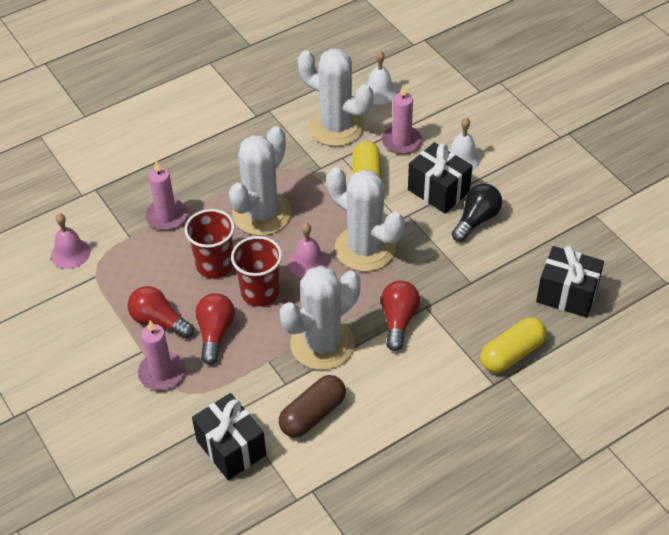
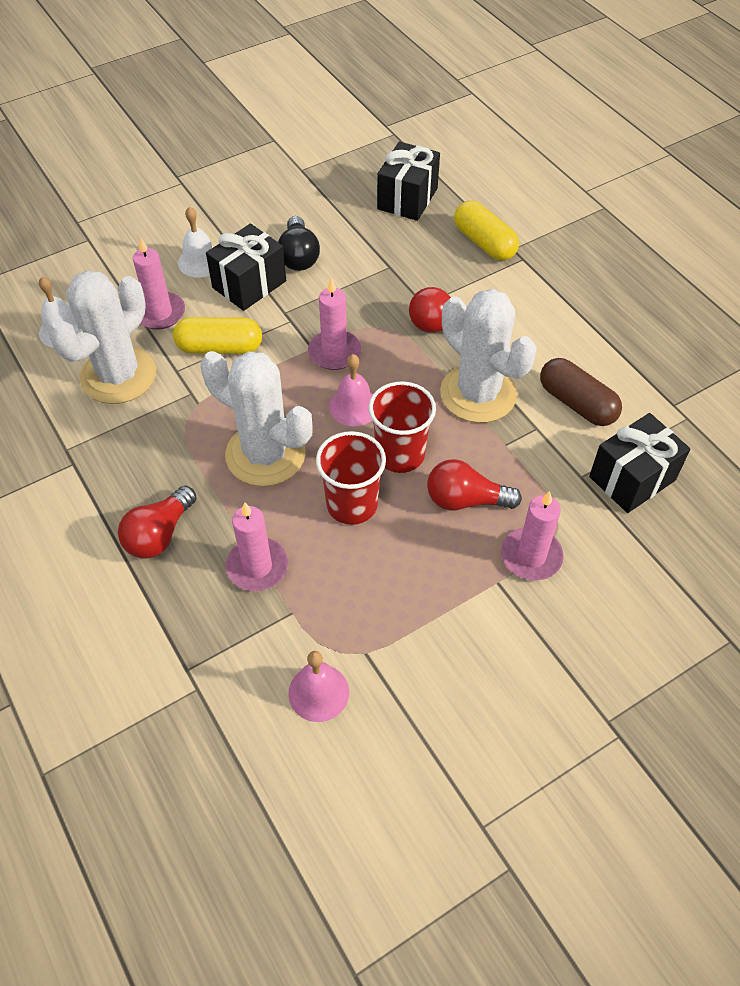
camera: 90 degrees left, 5 degrees up
red light bulb [128,286,194,338] -> red light bulb moved to [118,486,197,559]
white cactus [327,167,404,272] -> pink candle [308,278,361,370]
black light bulb [452,184,502,242] -> black light bulb turned 135 degrees counterclockwise [278,216,320,271]

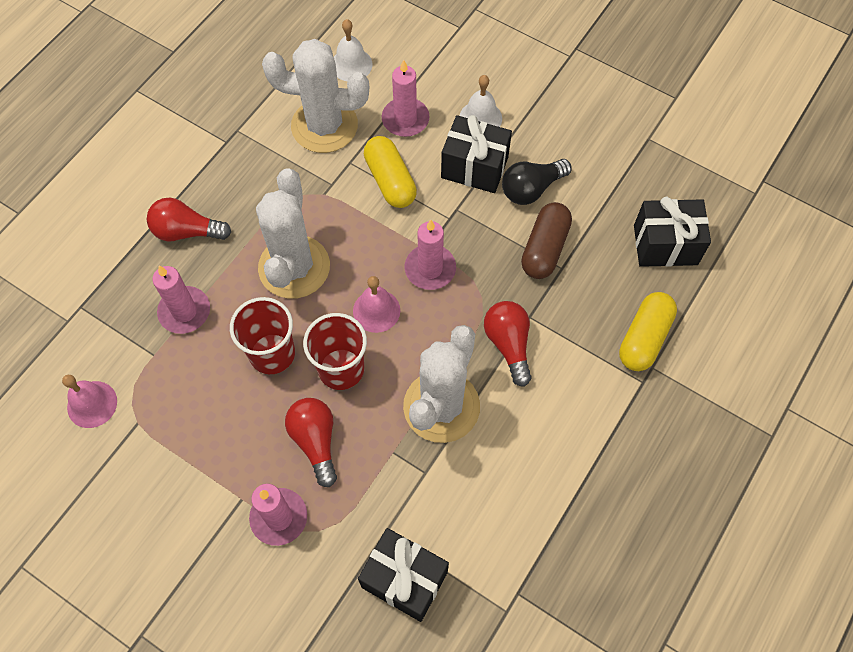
camera: 65 degrees right, 10 degrees up
brown capsule [540,358,622,426] -> brown capsule moved to [521,202,572,279]

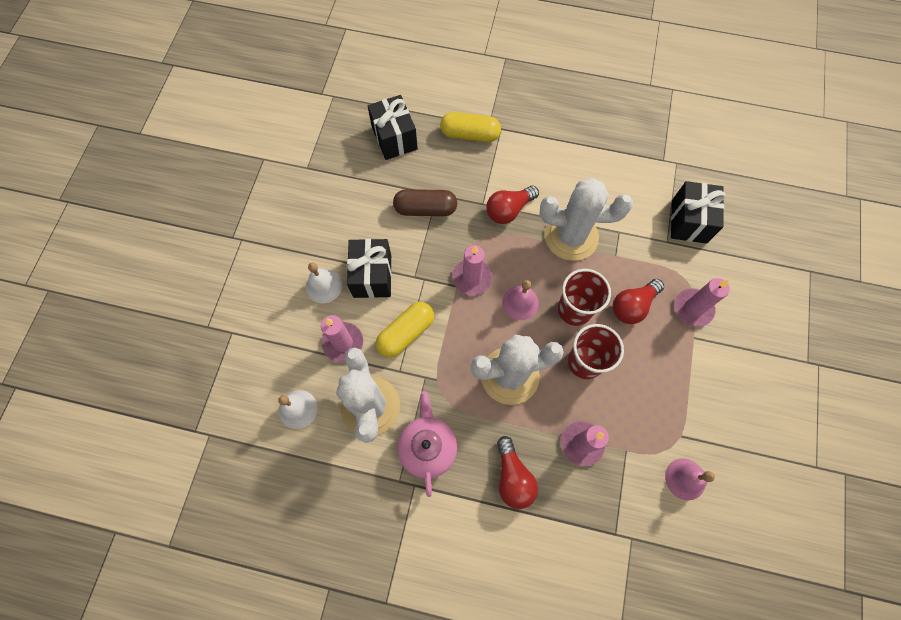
camera: 110 degrees left, 5 degrees up
black light bulb [502,159,572,205] -> none
none -> pink teapot [397,391,457,497]

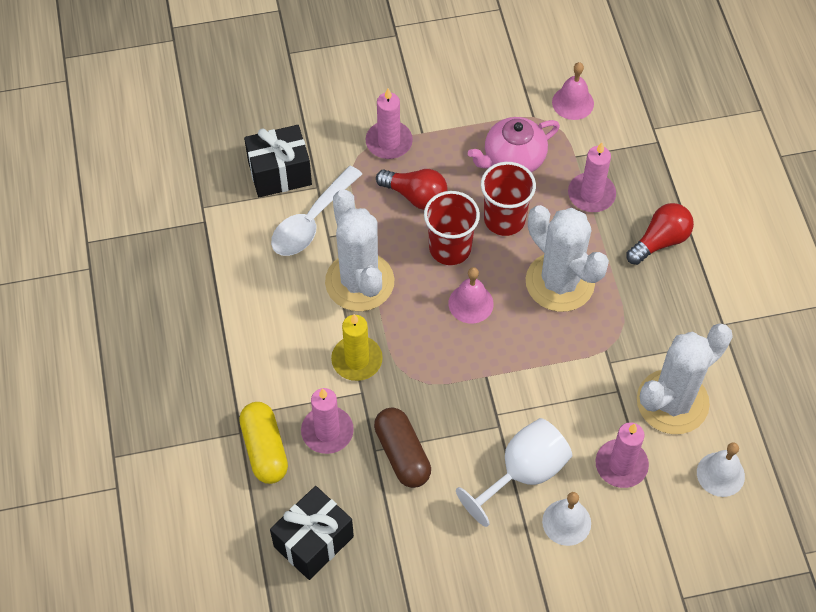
camera: 115 degrees left, 10 degrees down
black gift [347,239,392,298] -> white goblet [456,418,572,527]
yellow capsule [376,302,434,358] -> none
pink teapot [397,391,457,497] -> pink teapot moved to [468,117,560,172]
pink candle [452,245,492,295] -> pink candle moved to [301,388,354,454]
red light bulb [486,186,539,224] -> yellow candle [331,314,383,381]
none -> white spoon [271,166,362,256]

